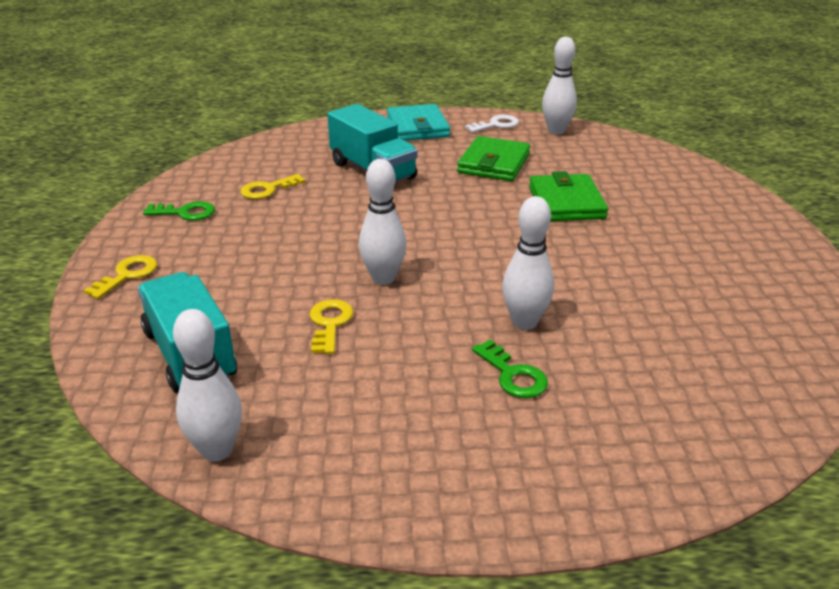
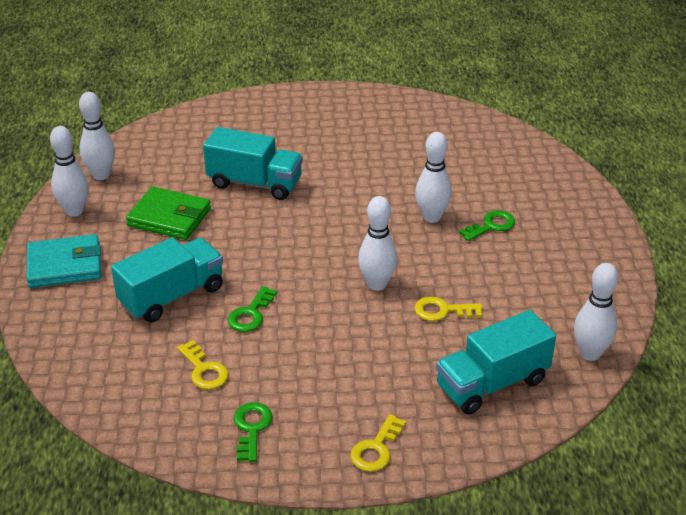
camera: 90 degrees left, 5 degrees up
yellow key [83,255,157,299] -> yellow key turned 90 degrees counterclockwise [350,414,406,472]
white key [465,115,519,133] -> white bowling pin [50,126,89,217]
green wallet [529,171,608,221] -> turquoise truck [203,127,303,200]
none -> green key [228,286,277,332]

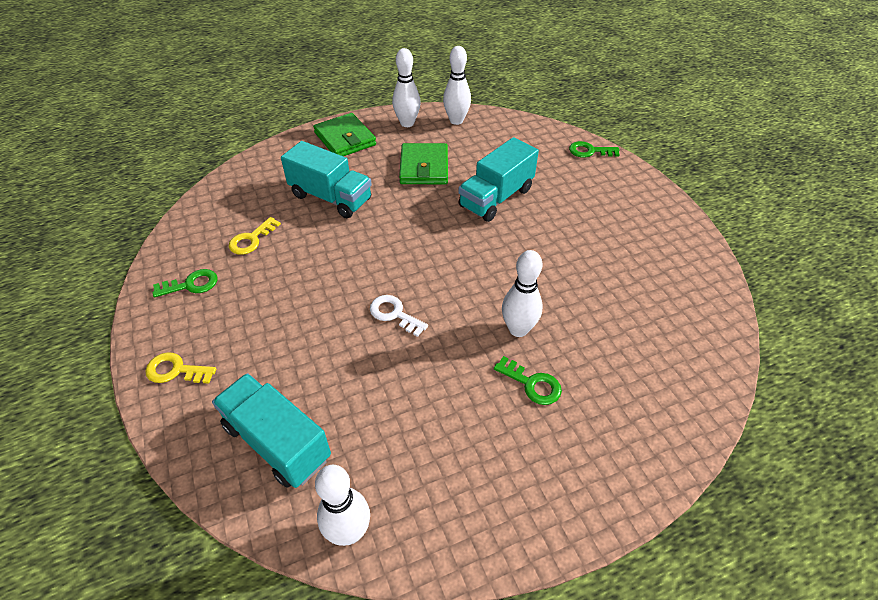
camera: 70 degrees right, 10 degrees up
turquoise wallet [26,234,101,288] -> green wallet [313,113,376,156]
turquoise truck [203,127,303,200] -> turquoise truck turned 45 degrees clockwise [458,137,539,222]
green key [228,286,277,332] -> green key moved to [569,141,620,158]
white bowling pin [358,196,397,291] -> white key [370,295,428,337]
yellow key [414,296,483,321] -> none

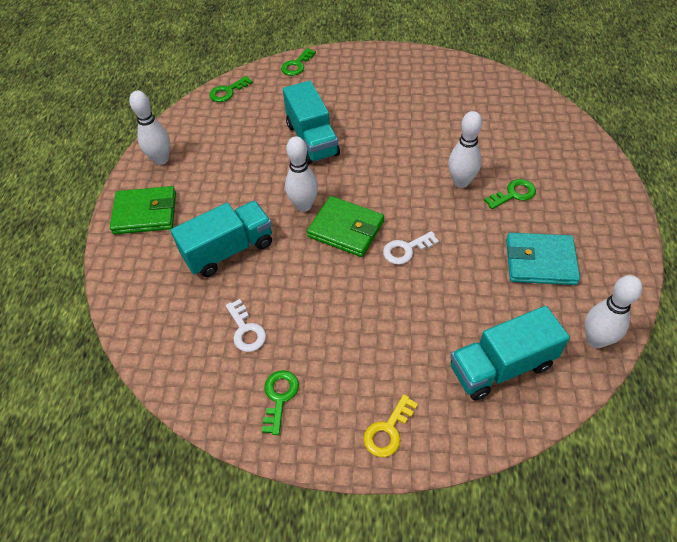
camera: 60 degrees left, 5 degrees up
yellow key [229,217,281,255] -> white key [226,299,266,352]
green wallet [399,143,448,184] -> green wallet moved to [307,196,384,257]
white bowling pin [443,46,471,125] -> white bowling pin moved to [285,137,318,212]
none -> green key [209,76,253,102]
none -> turquoise wallet [506,233,580,285]

